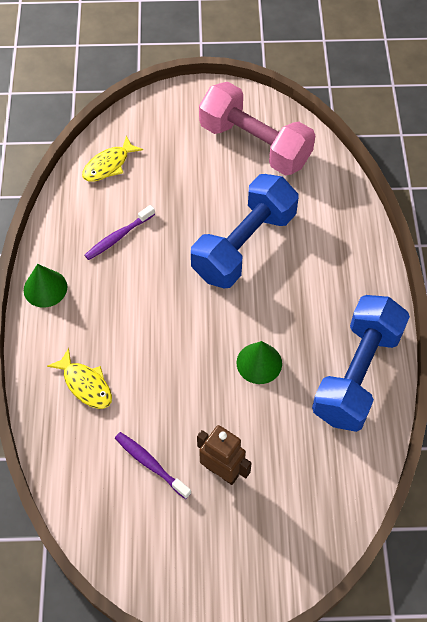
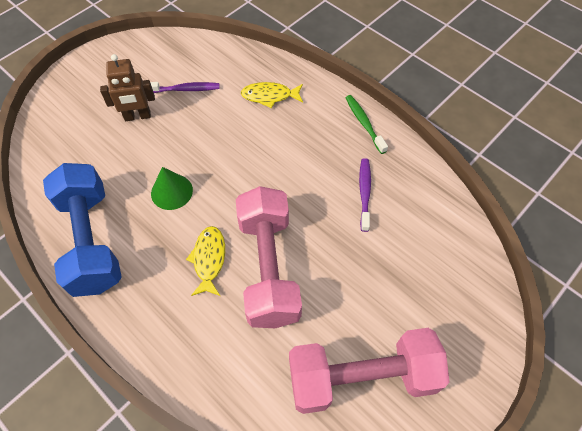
camera: 135 degrees right, 0 degrees up
green cone [24,264,67,308] -> green toothbrush [346,95,388,154]
yellow fish [82,136,143,182] -> yellow fish moved to [186,226,225,296]
blue dumbbell [191,174,299,289] -> pink dumbbell [236,186,302,328]

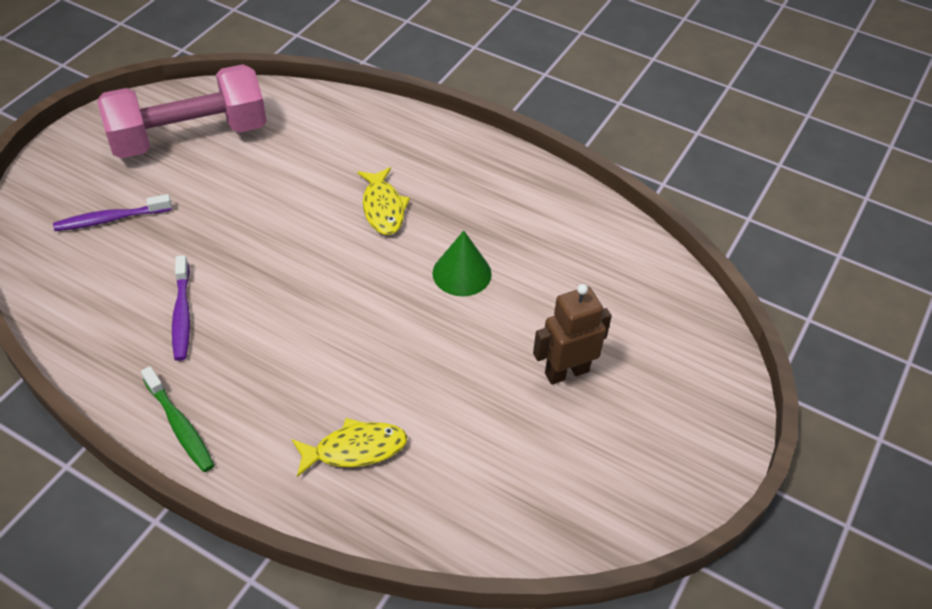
camera: 165 degrees right, 10 degrees down
blue dumbbell [43,163,122,297] -> none
purple toothbrush [150,82,220,93] -> purple toothbrush moved to [53,194,172,231]
pink dumbbell [236,186,302,328] -> none

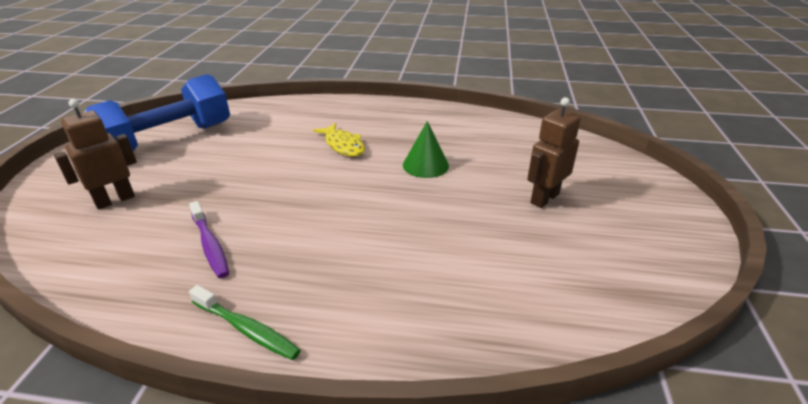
camera: 20 degrees left, 15 degrees down
purple toothbrush [53,194,172,231] -> brown robot [54,99,137,210]
pink dumbbell [98,64,267,159] -> blue dumbbell [84,74,230,151]
yellow fish [292,418,407,477] -> none

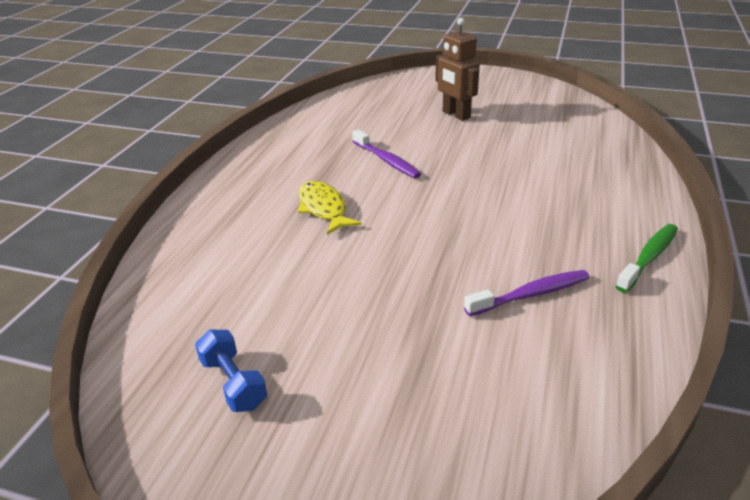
camera: 80 degrees left, 0 degrees up
brown robot [54,99,137,210] -> none
blue dumbbell [84,74,230,151] -> blue dumbbell [195,329,267,412], size x0.41
yellow fish [313,123,365,157] -> yellow fish turned 90 degrees counterclockwise [298,181,362,235]
green cone [403,121,449,178] -> purple toothbrush [352,129,421,178]

